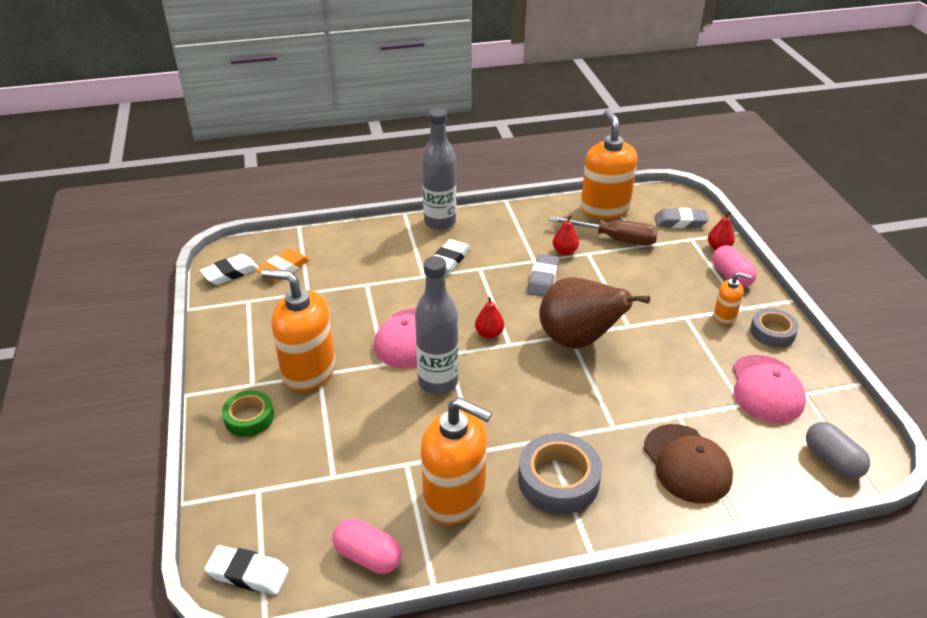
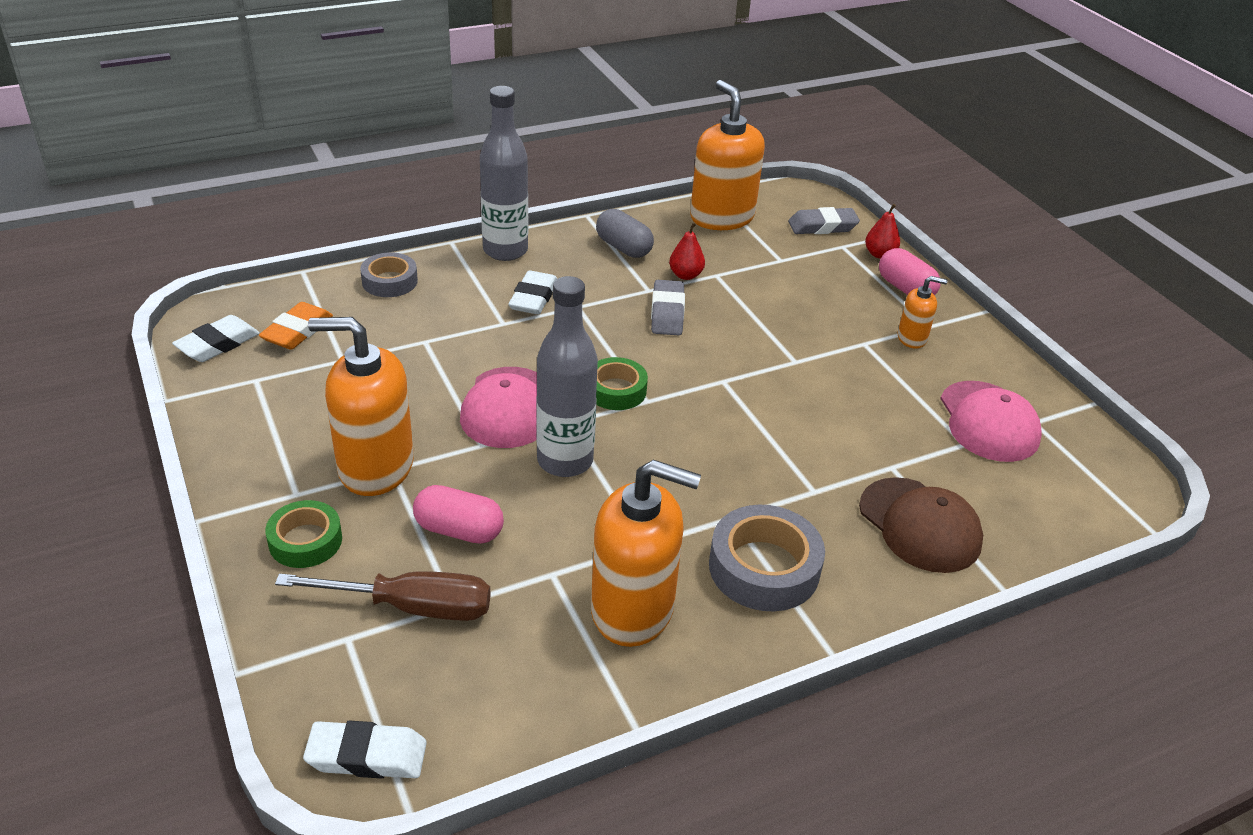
camera: 15 degrees left, 0 degrees up
pink capsule [332,518,402,574] -> pink capsule moved to [413,485,504,544]
red pear [475,297,504,339] -> green tape [596,357,648,410]
brown pear [539,277,650,349] -> none
brown screwdriver [549,216,658,246] -> brown screwdriver moved to [275,571,491,621]
grey tape [750,308,799,348] -> grey tape moved to [360,252,418,297]
grey capsule [806,422,870,479] -> grey capsule moved to [596,209,654,258]

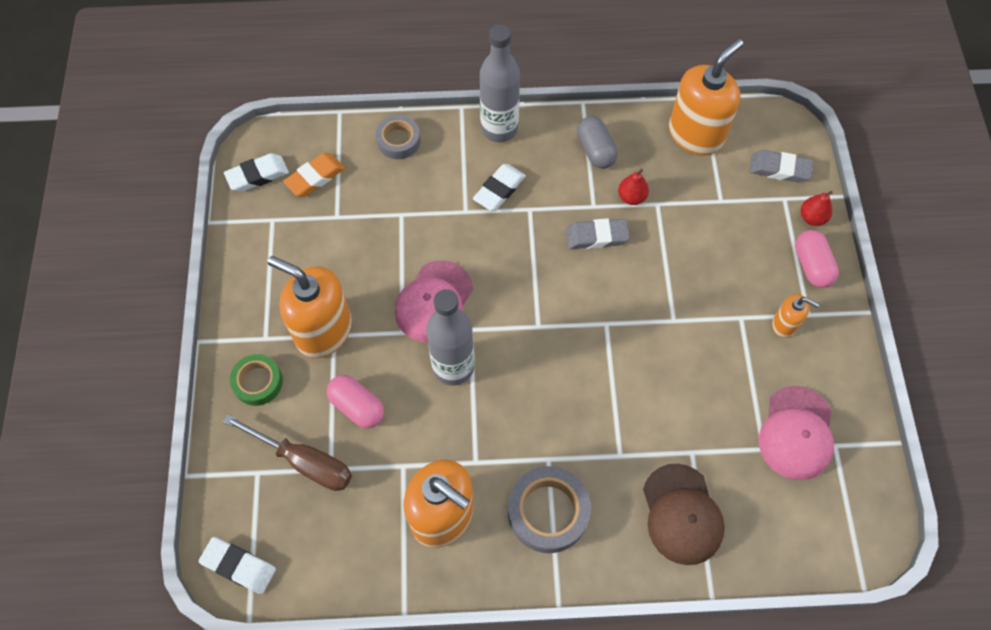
camera: 25 degrees right, 25 degrees up
green tape [596,357,648,410] -> none
grey eraser [651,280,685,335] -> grey eraser turned 60 degrees clockwise [566,218,630,249]
orange soap dispenser [690,80,765,230] -> orange soap dispenser turned 45 degrees clockwise [669,39,743,155]

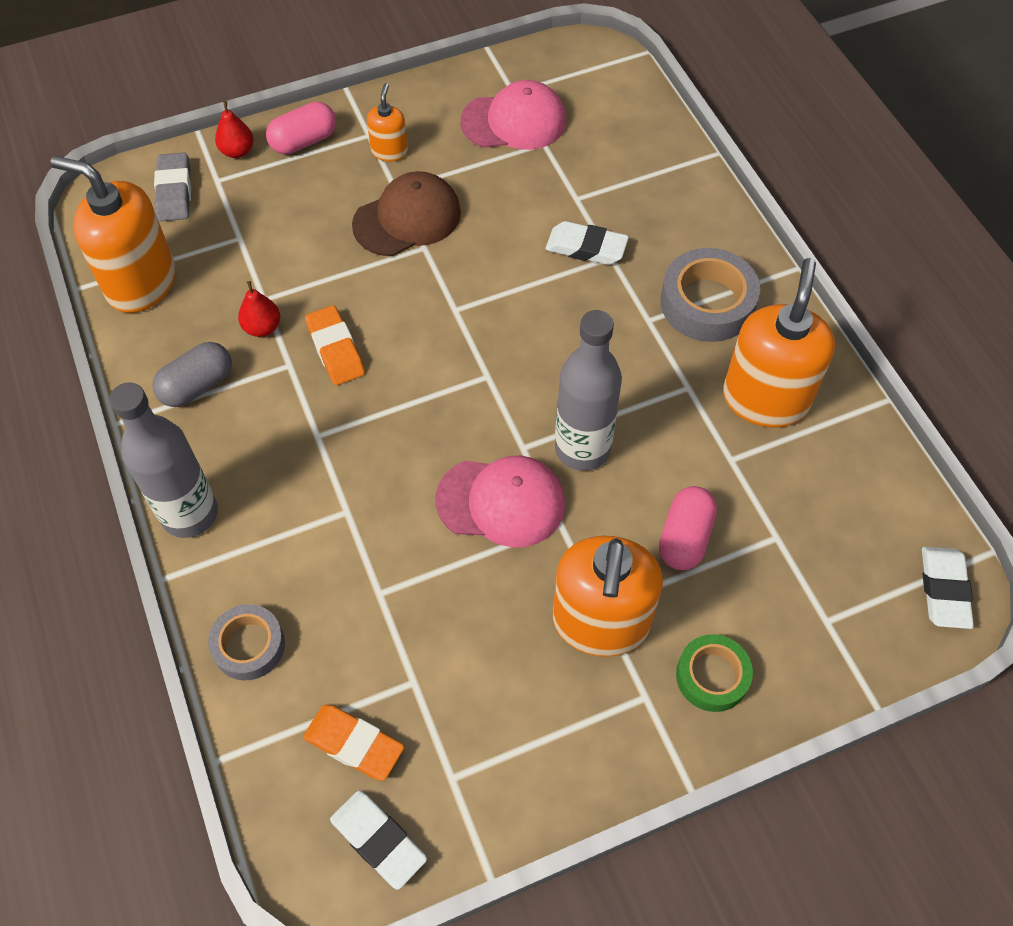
camera: 110 degrees left, 5 degrees down
brown screwdriver [223,414,352,491] -> none
white eraser [473,164,526,211] -> white eraser moved to [545,221,629,265]
grey eraser [566,218,630,249] -> orange eraser [305,305,365,385]
brown cap [643,464,725,565] -> brown cap moved to [352,171,461,256]

